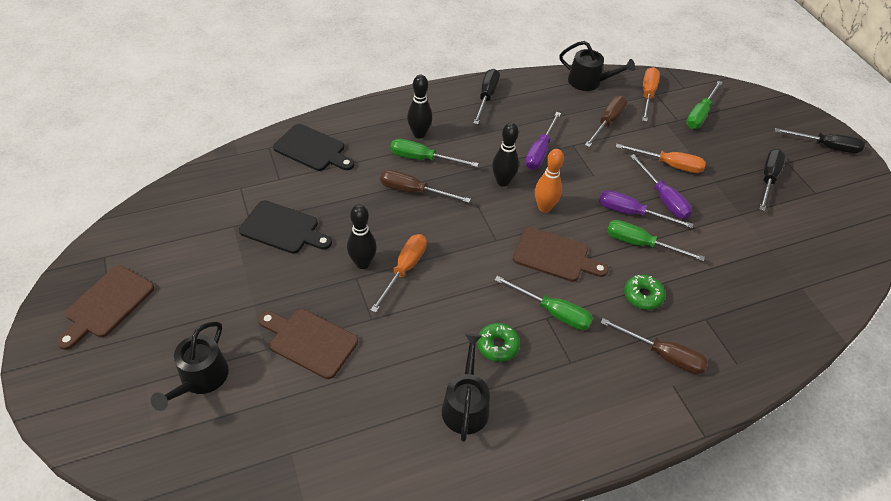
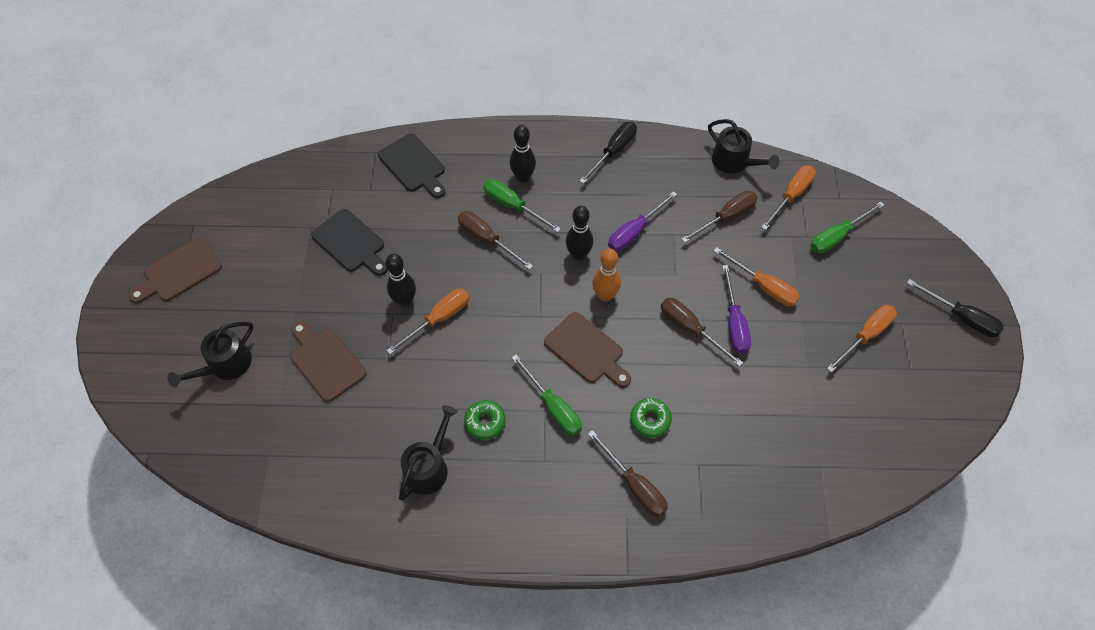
camera: 25 degrees right, 10 degrees up
purple screwdriver [599,190,693,228] -> brown screwdriver [661,298,743,367]
green screwdriver [607,220,705,261] -> none
black screwdriver [759,149,785,211] -> orange screwdriver [827,305,897,373]

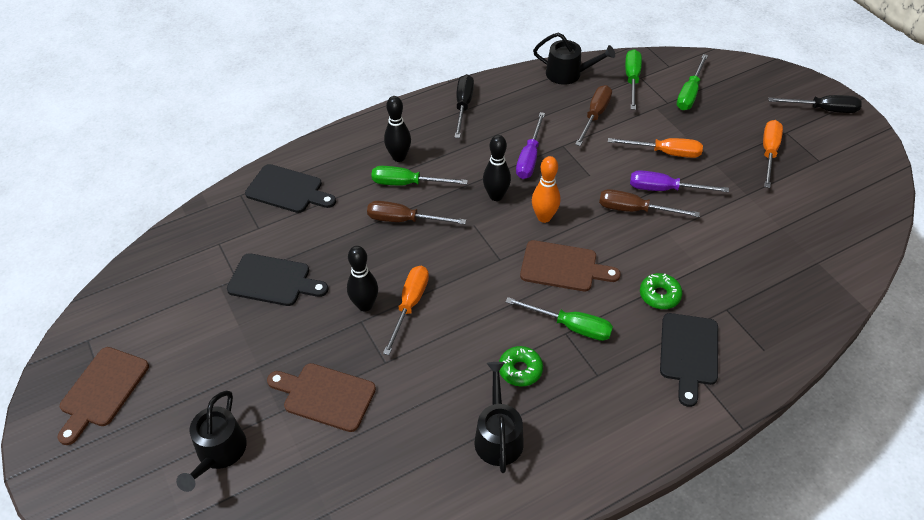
camera: 30 degrees left, 10 degrees down
brown screwdriver [588,430,668,517] -> black cutting board [660,313,718,407]
purple screwdriver [722,265,751,354] -> purple screwdriver turned 135 degrees clockwise [630,170,729,192]
orange screwdriver [761,165,816,230] -> green screwdriver [625,49,642,110]

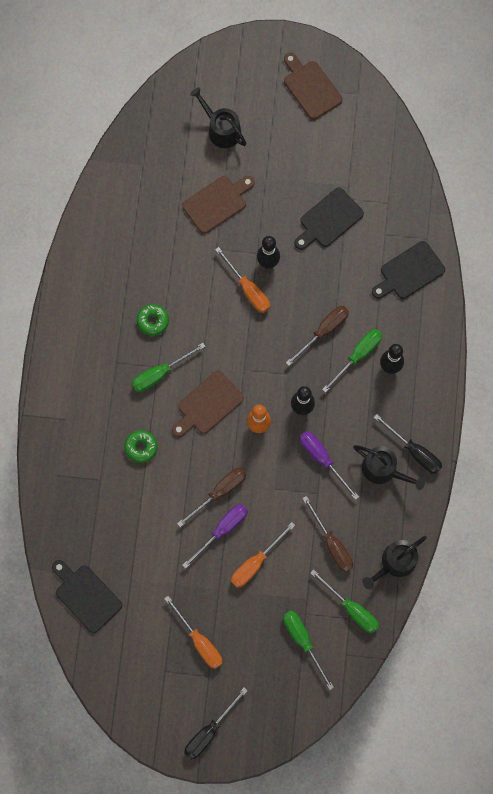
camera: 125 degrees right, 25 degrees up
black watering can [474,362,524,473] -> black watering can moved to [353,445,425,490]
black cutting board [660,313,718,407] -> black cutting board moved to [52,560,122,633]

